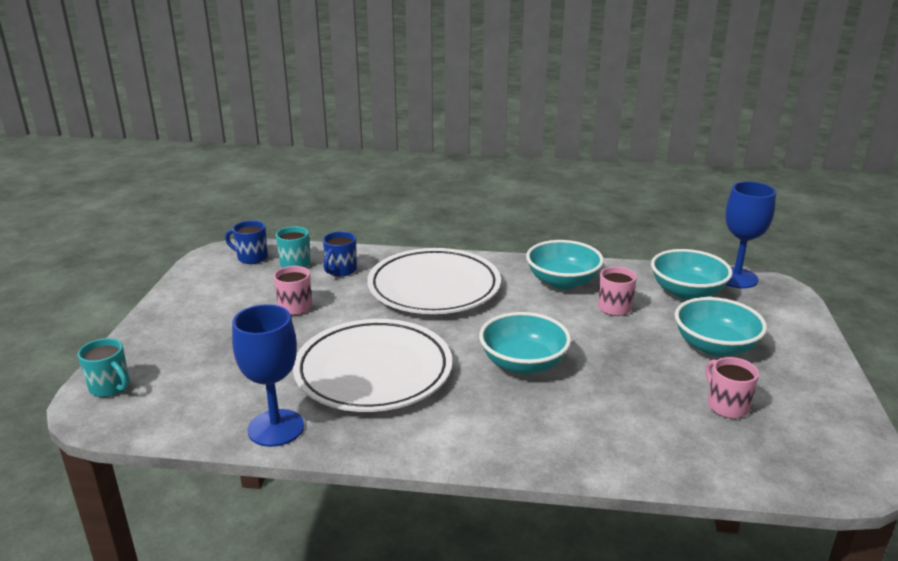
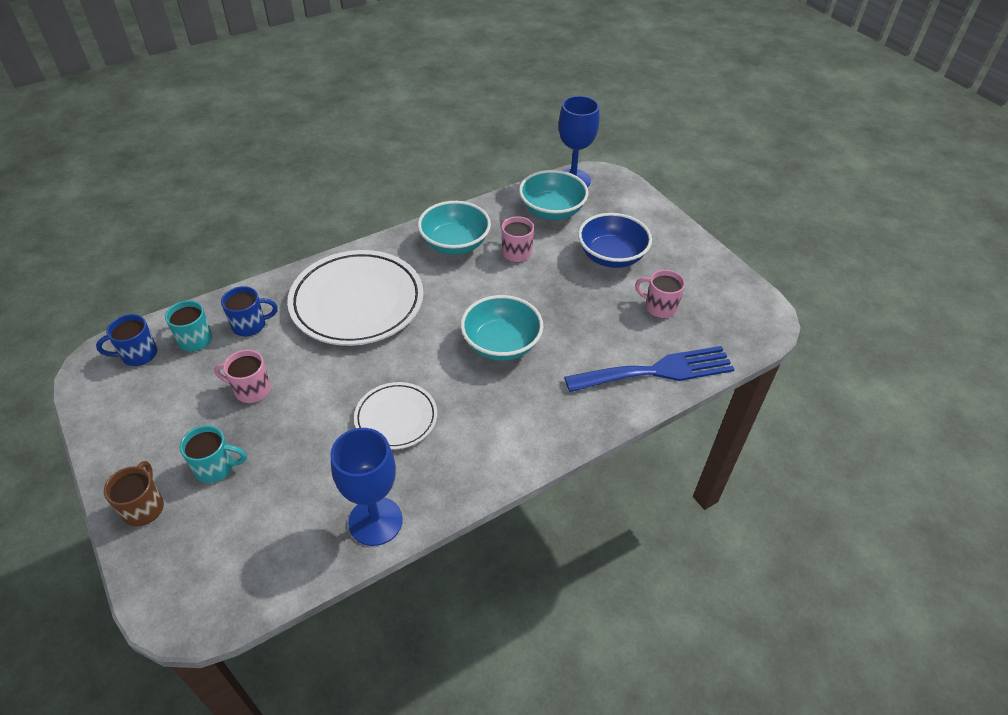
camera: 40 degrees left, 20 degrees up
turquoise mug [78,338,130,397] -> turquoise mug moved to [180,425,247,483]
white plate [293,319,452,412] -> white plate [354,382,437,450], size x0.54
blue mug [323,231,357,276] -> blue mug turned 90 degrees counterclockwise [221,286,278,337]
turquoise bowl [675,297,767,357] -> blue bowl [578,213,652,268]
none -> brown mug [104,461,164,526]
none -> blue fork [564,346,735,392]

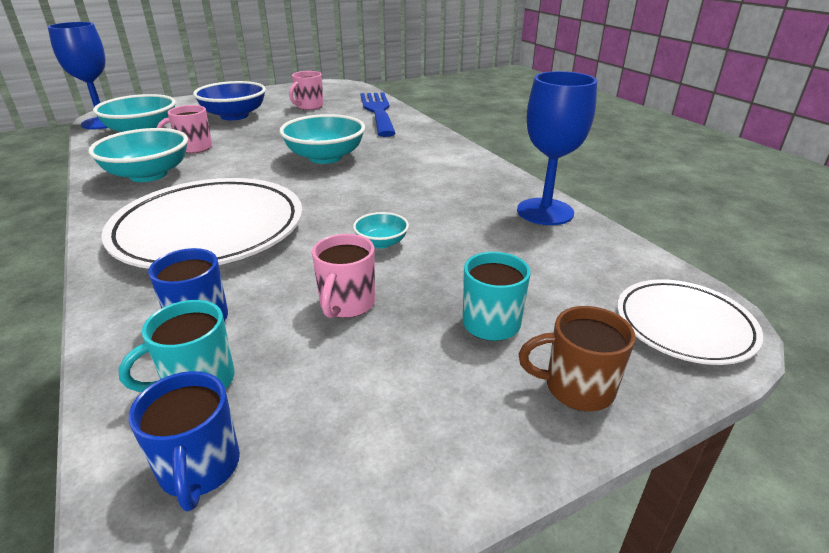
camera: 85 degrees left, 15 degrees down
white plate [354,382,437,450] -> white plate moved to [617,279,763,365]
none -> turquoise bowl [353,212,409,248]

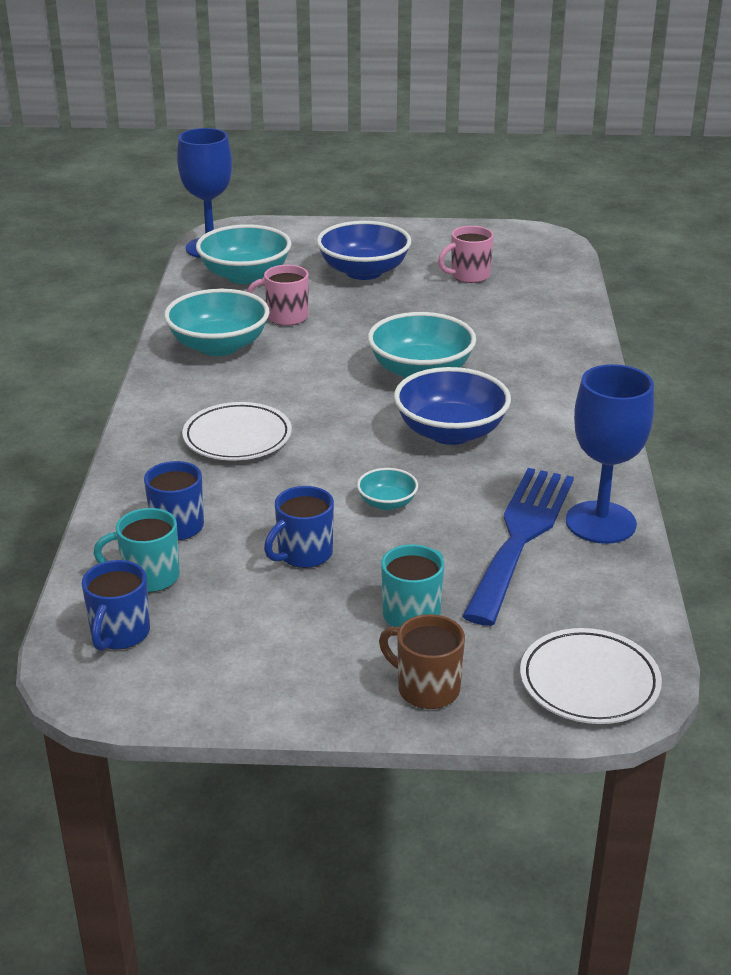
camera: 30 degrees right, 0 degrees up
white plate [101,178,302,269] -> white plate [182,402,292,460], size x0.54
pink mug [312,234,375,318] -> blue mug [264,486,334,568]
blue fork [360,92,396,137] -> blue fork moved to [462,468,574,626]
none -> blue bowl [394,367,511,445]

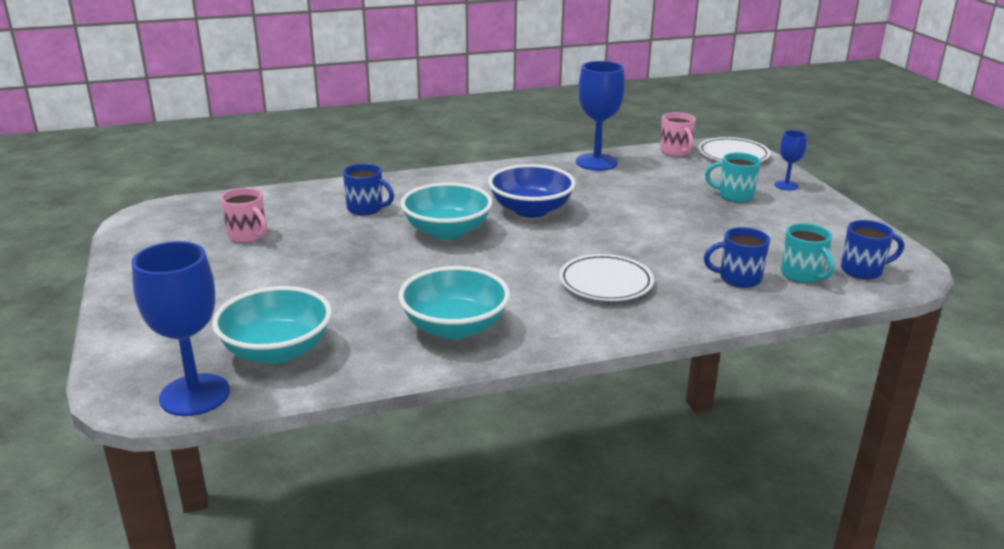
camera: 110 degrees left, 5 degrees down
pink mug [247,265,309,326] -> pink mug moved to [660,112,696,156]
blue mug [264,486,334,568] -> blue mug moved to [343,164,394,215]
blue bowl [317,221,411,280] -> none
turquoise bowl [357,468,418,510] -> none
brown mug [379,614,465,709] -> blue goblet [774,130,807,190]
blue fork [462,468,574,626] -> none

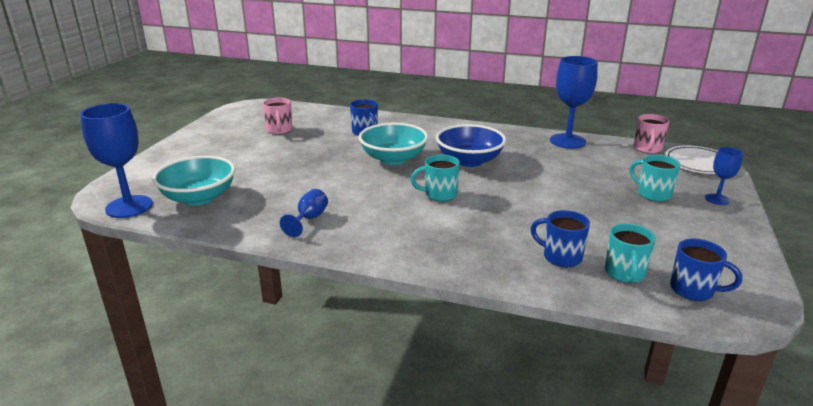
camera: 35 degrees right, 0 degrees up
turquoise bowl [398,266,510,339] -> blue goblet [280,189,328,237]
white plate [559,254,654,301] -> none
none -> turquoise mug [411,155,460,201]

